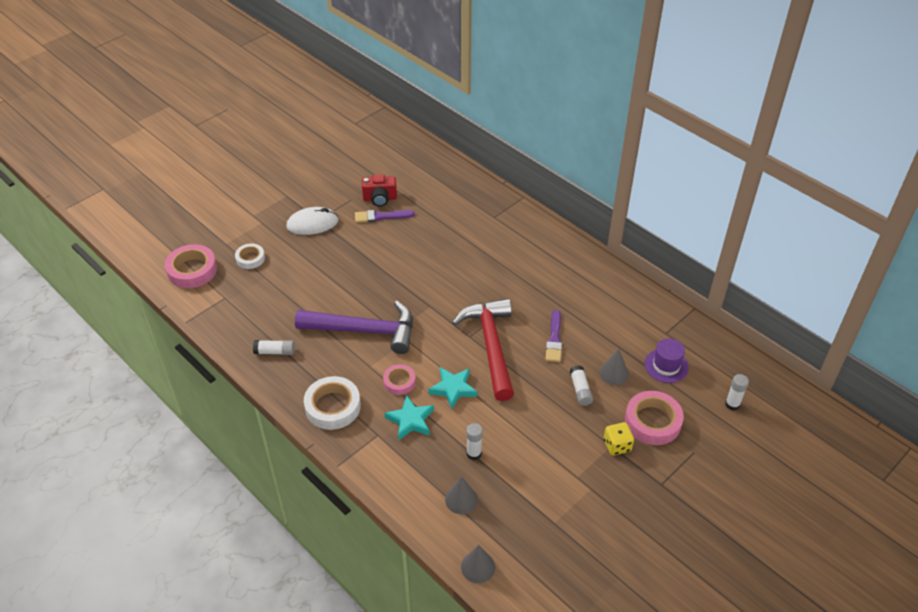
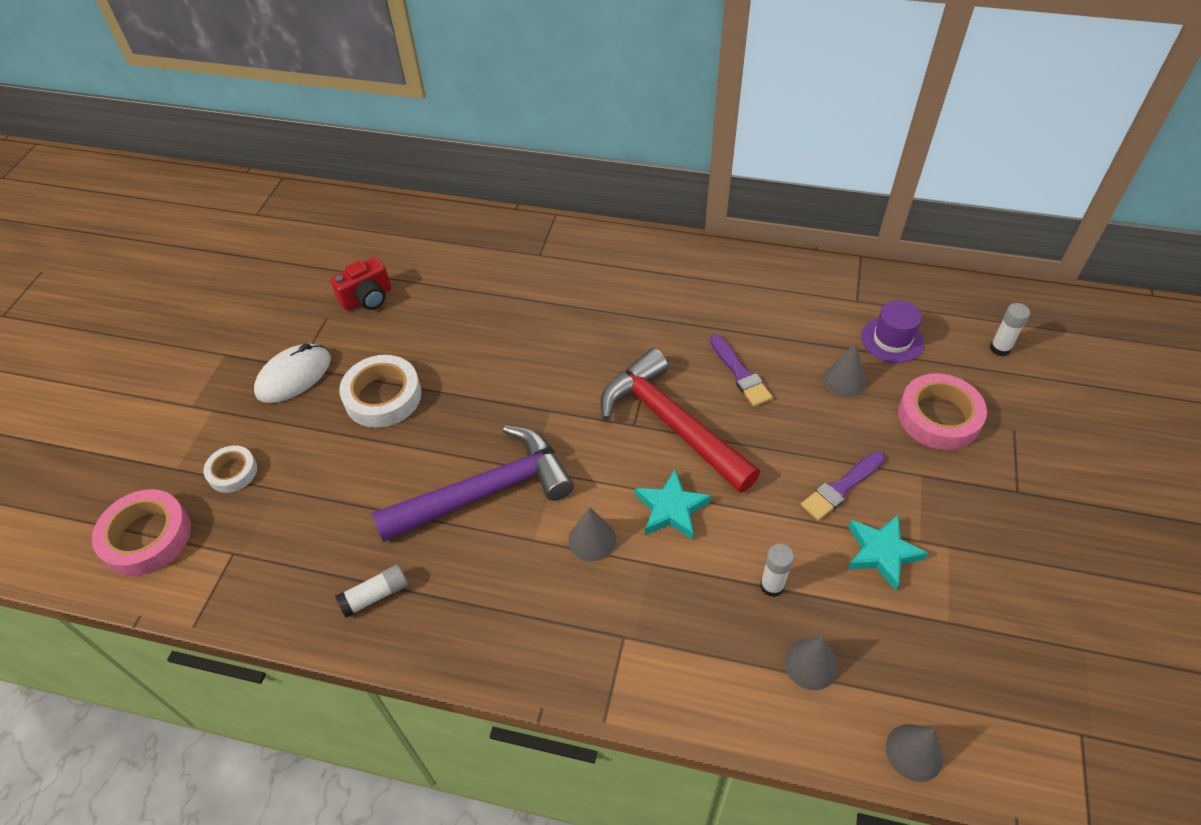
camera: 30 degrees left, 5 degrees up
white tape [304,376,361,430] -> white tape moved to [339,355,422,428]
purple brush [355,210,415,223] -> purple brush moved to [801,451,885,521]
pink tape [383,364,416,395] -> grey cone [569,507,616,561]
turquoise star [384,395,434,440] -> turquoise star moved to [848,515,929,591]
white glue stick [570,365,593,406] -> none
yellow dice [604,422,634,456] -> none

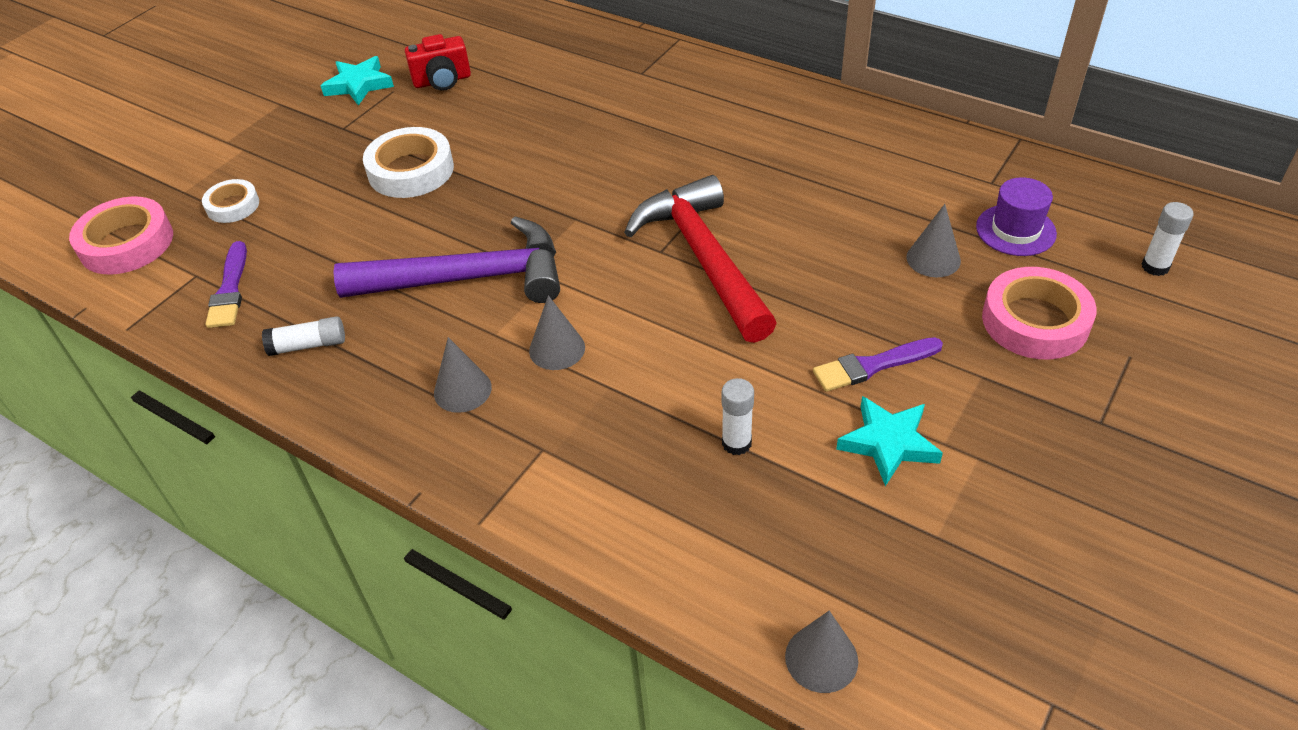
camera: 20 degrees right, 5 degrees down
white mouse [254,343,331,403] -> none
turquoise star [635,470,711,540] -> turquoise star moved to [321,56,394,106]
purple brush [710,334,773,407] -> purple brush moved to [206,241,247,328]
grey cone [784,636,838,690] -> grey cone moved to [434,337,492,413]

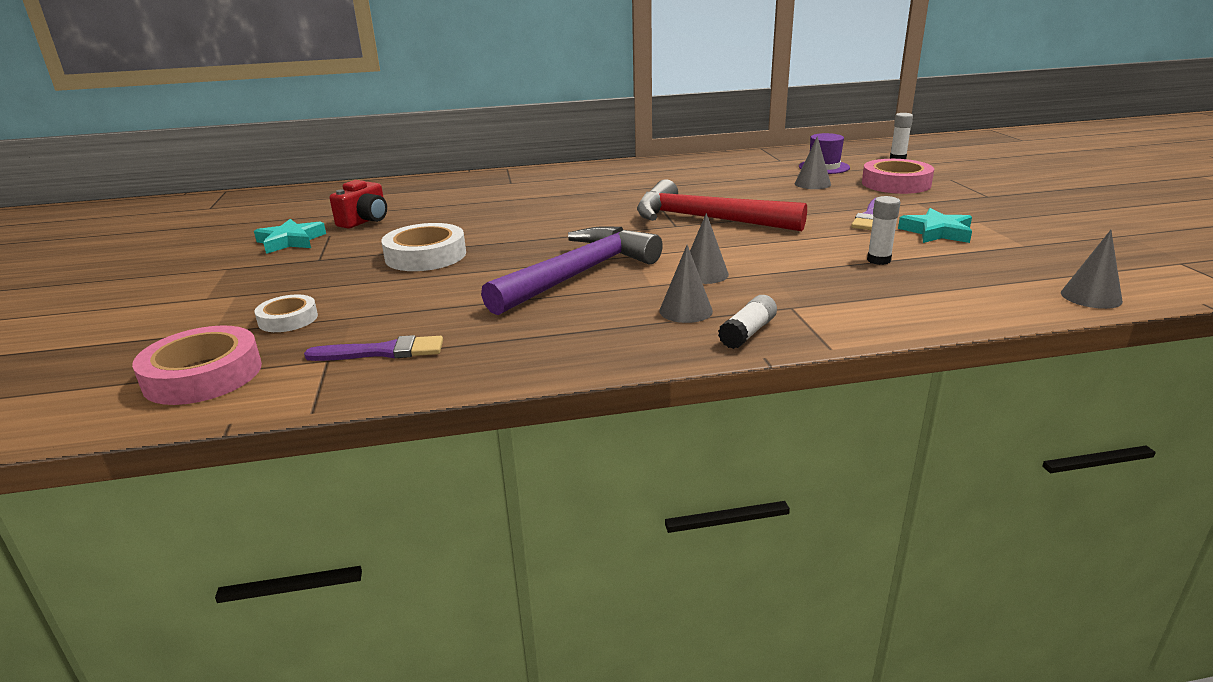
camera: 45 degrees left, 20 degrees down
purple brush [206,241,247,328] -> purple brush turned 45 degrees counterclockwise [304,335,443,361]
white glue stick [262,316,345,356] -> white glue stick moved to [718,295,777,349]

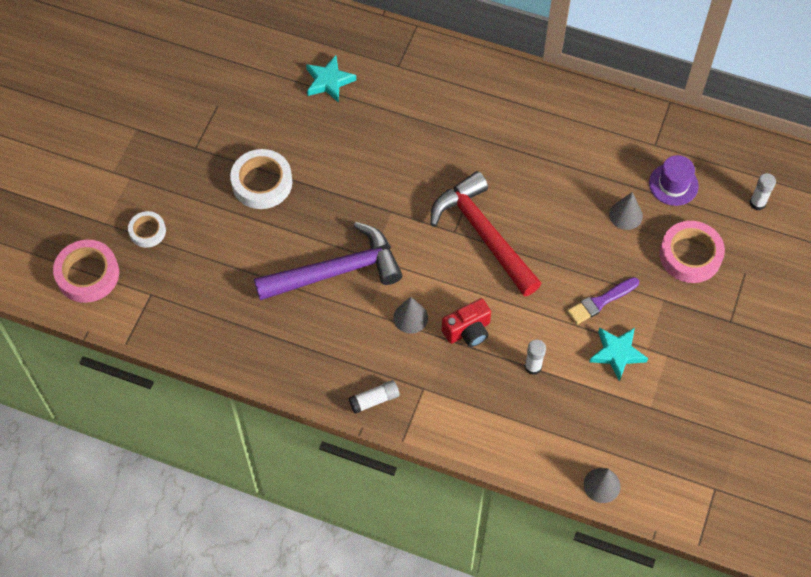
camera: 30 degrees right, 35 degrees up
turquoise star [254,219,326,254] -> turquoise star moved to [306,56,356,103]
purple brush [304,335,443,361] -> none
red camera [329,180,387,229] -> red camera moved to [442,298,491,347]
grey cone [659,245,713,323] -> none

